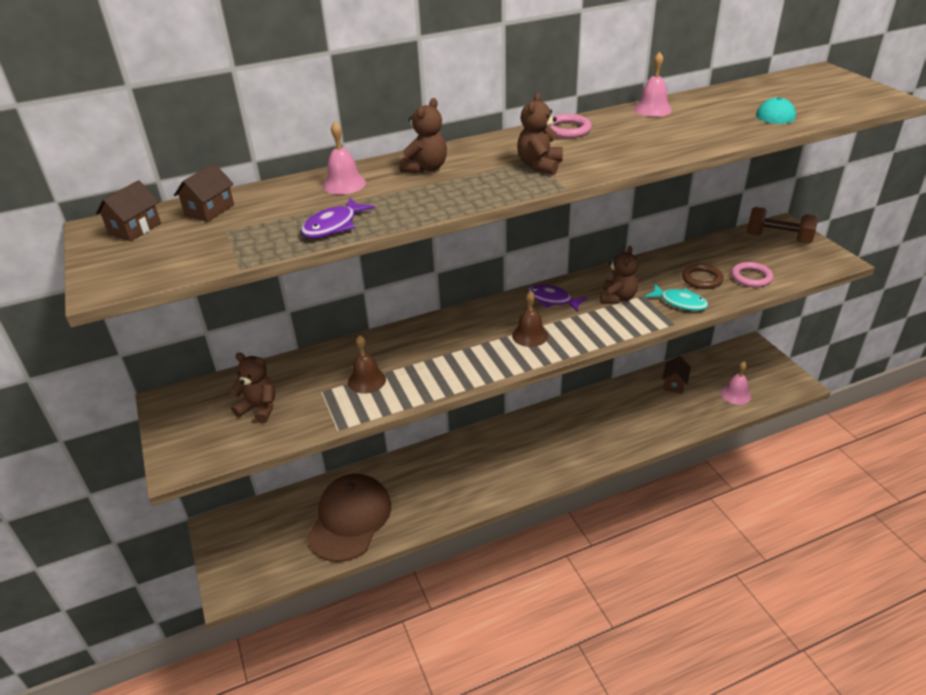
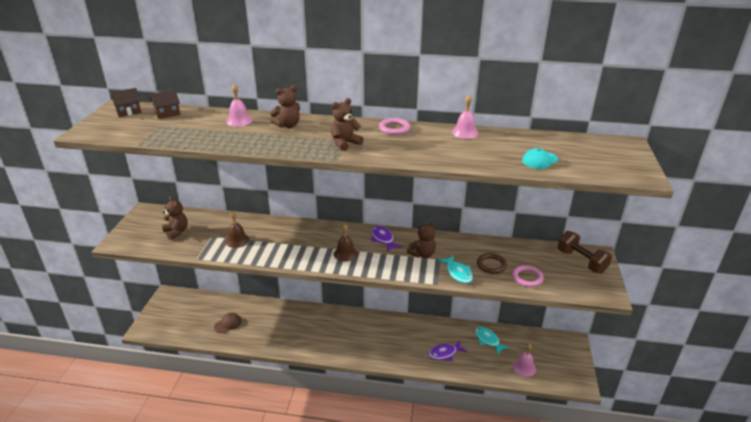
camera: 30 degrees right, 5 degrees down
purple fish [301,198,375,238] -> purple fish moved to [428,341,467,361]
brown cap [307,474,391,562] -> brown cap [214,313,242,333], size x0.44
brown house [662,356,691,394] -> turquoise fish [475,327,509,355]

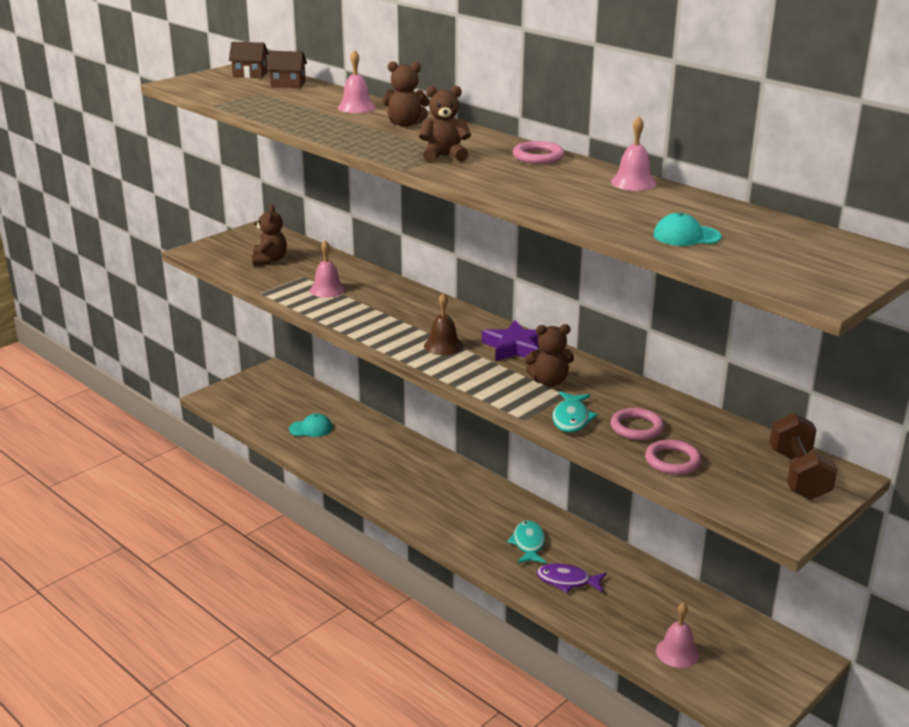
camera: 35 degrees right, 5 degrees down
brown cap [214,313,242,333] -> turquoise cap [289,413,332,437]
brown bell [226,211,250,248] -> pink bell [310,240,345,298]
purple fish [371,226,402,252] -> purple star [482,320,539,361]
turquoise fish [475,327,509,355] -> turquoise fish moved to [507,521,546,563]
brown ring [477,253,507,274] -> pink ring [611,408,664,440]

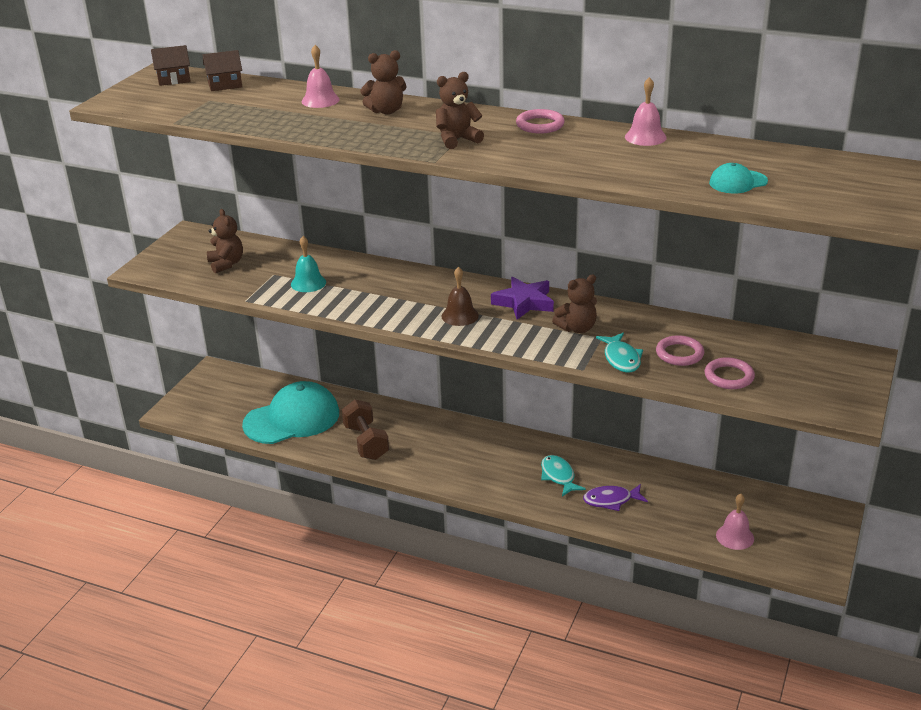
camera: 20 degrees left, 5 degrees up
turquoise cap [289,413,332,437] -> turquoise cap [242,381,339,444], size x2.28
pink bell [310,240,345,298] -> turquoise bell [291,236,326,292]
brown dumbbell [770,413,837,500] -> brown dumbbell moved to [342,399,389,460]

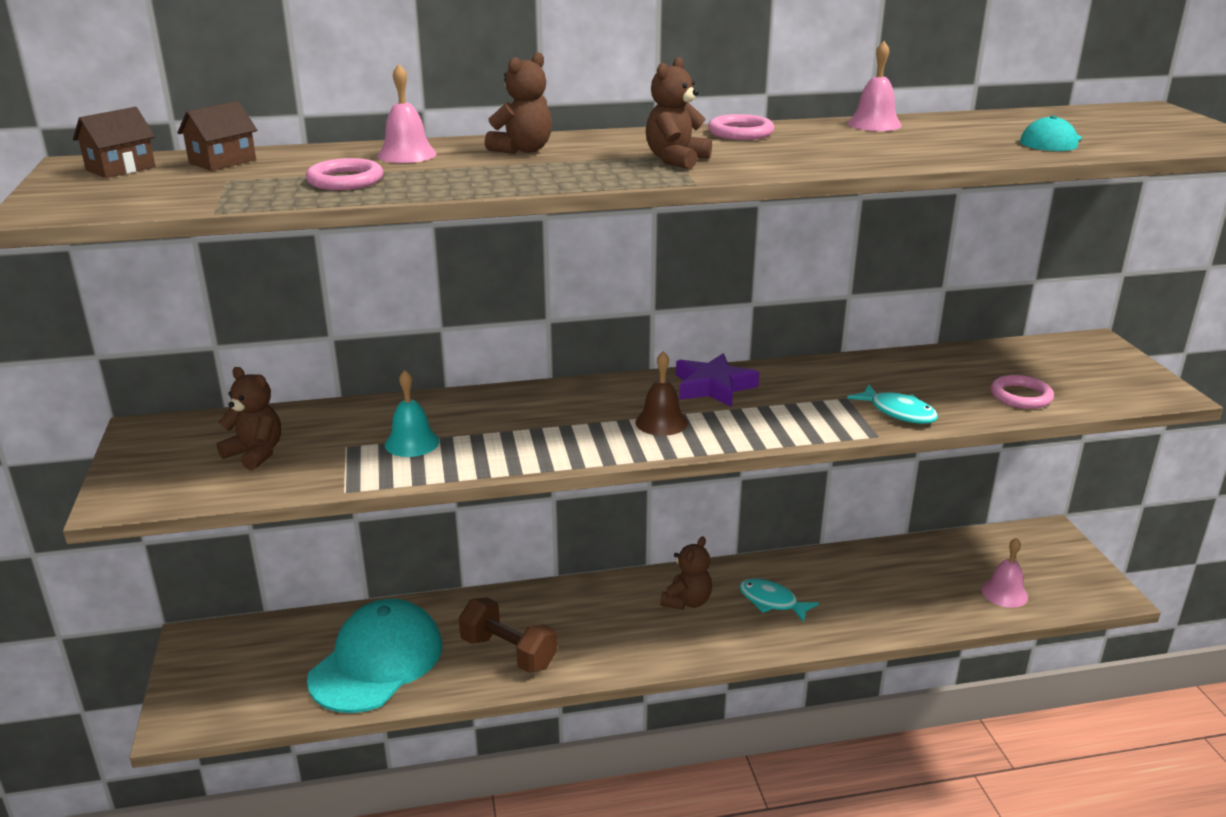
camera: 35 degrees left, 5 degrees down
brown teddy bear [552,274,597,333] -> brown teddy bear moved to [660,536,712,610]
purple fish [583,484,648,511] -> none
pink ring [656,335,704,366] -> pink ring moved to [306,158,383,190]

